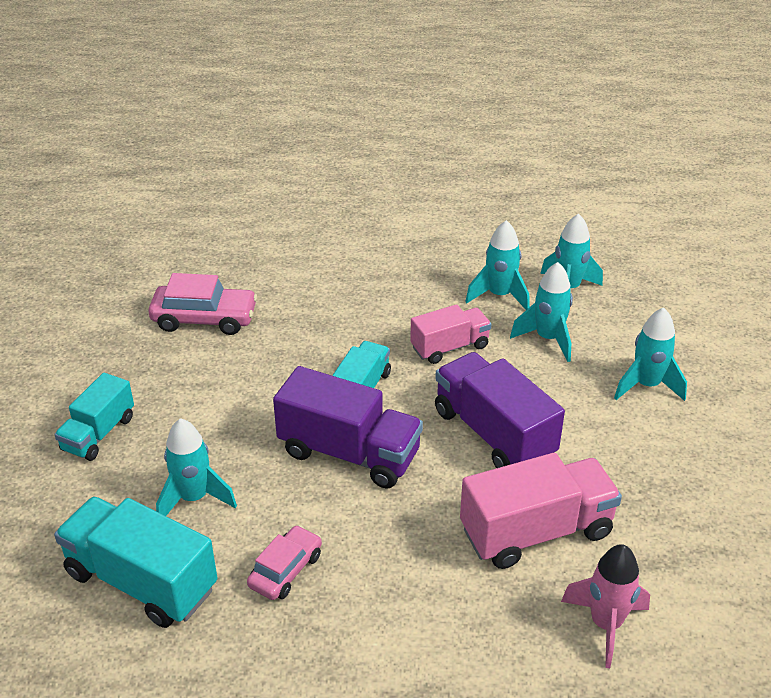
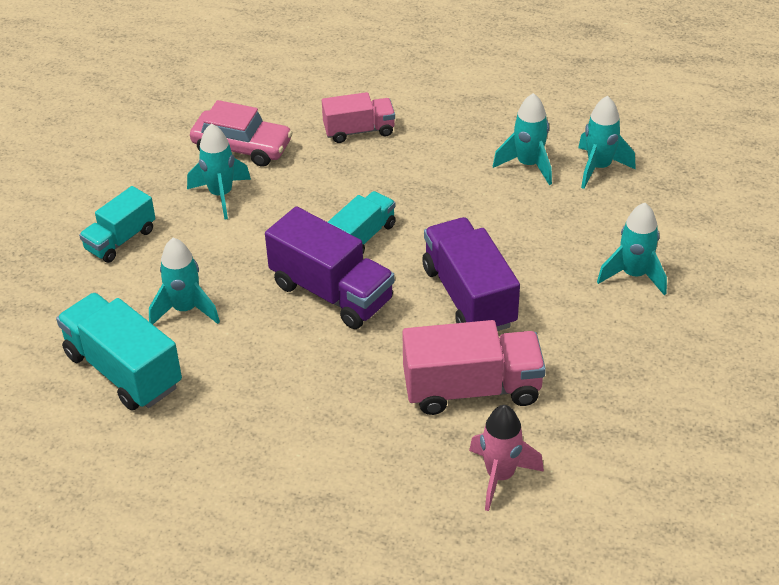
camera: 15 degrees right, 5 degrees up
pink car [247,525,322,600] -> none
pink truck [410,304,491,364] -> pink truck moved to [322,92,395,143]
turquoise rocket [510,262,573,362] -> turquoise rocket moved to [187,123,251,219]

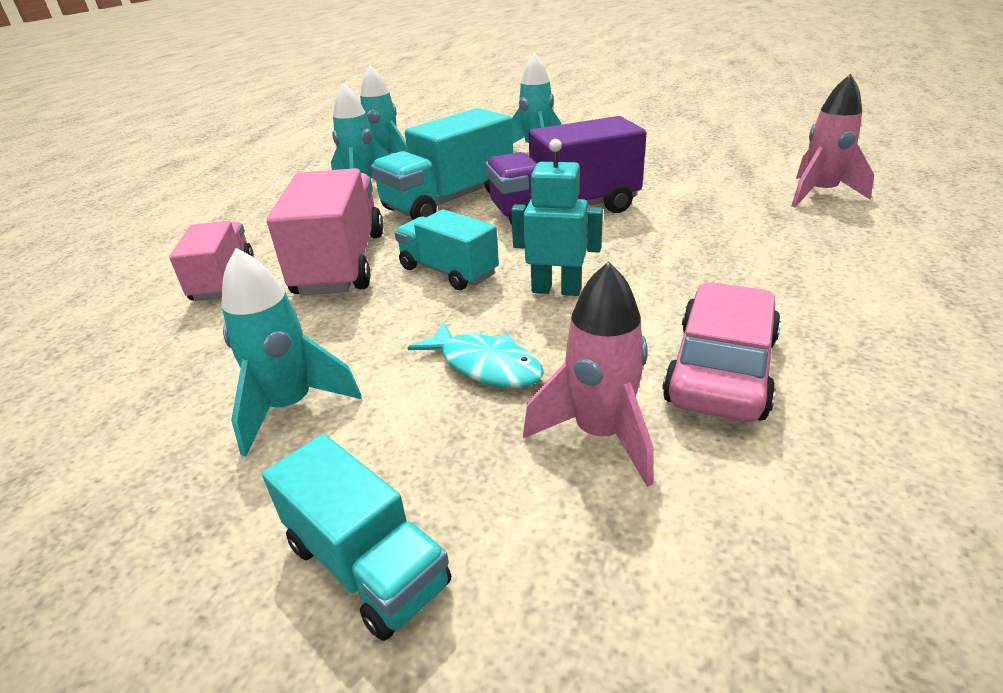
camera: 85 degrees left, 10 degrees down
turquoise truck [56,293,182,410] -> turquoise truck moved to [371,108,513,220]
turquoise rocket [149,238,220,324] -> pink rocket [523,261,653,487]
pink car [190,100,293,167] -> pink car moved to [662,282,781,422]
purple truck [265,206,395,329] -> turquoise robot [511,139,603,296]
pink truck [402,320,546,415] -> pink truck moved to [267,168,383,295]
none -> turquoise fish [407,321,544,388]

